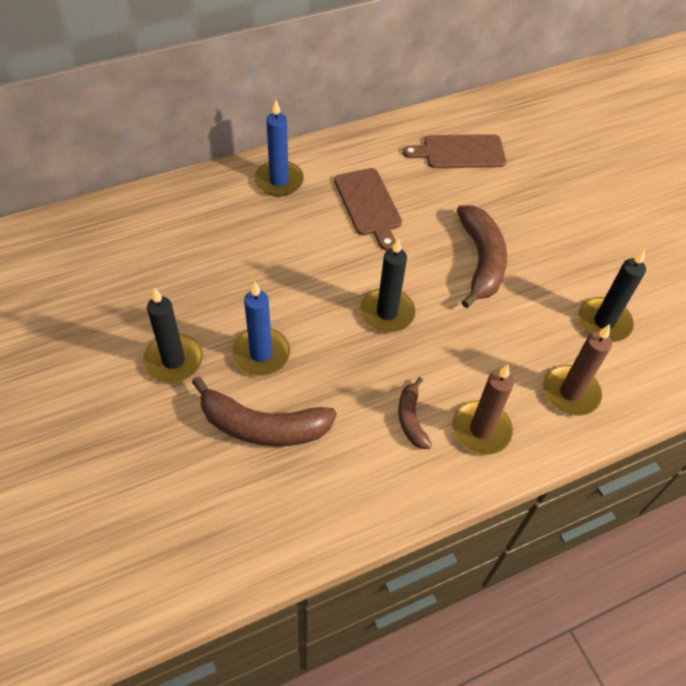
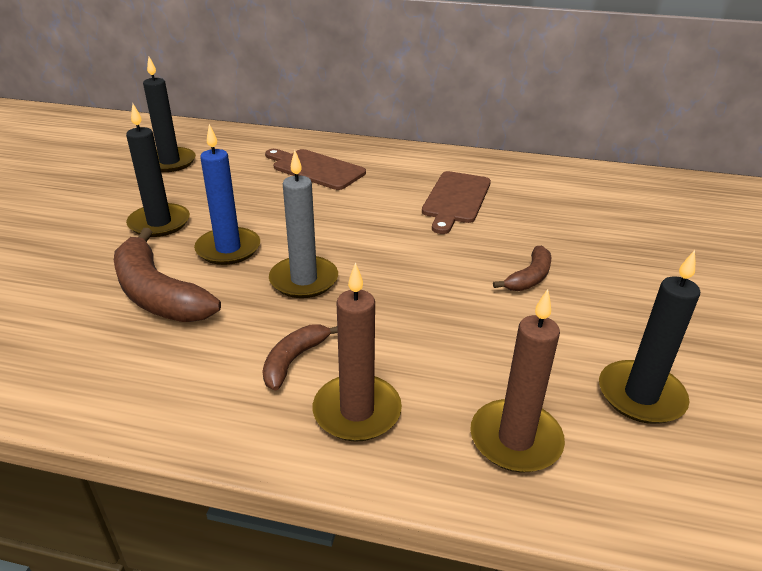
camera: 40 degrees right, 20 degrees down
blue candle [254,100,304,197] -> none
black candle [360,238,415,333] -> black candle moved to [143,57,196,172]
brown cutting board [403,134,506,168] -> brown cutting board moved to [265,149,366,190]
brown banana [457,205,507,308] -> brown banana [493,246,551,291], size x0.54
none -> grey candle [269,150,338,298]

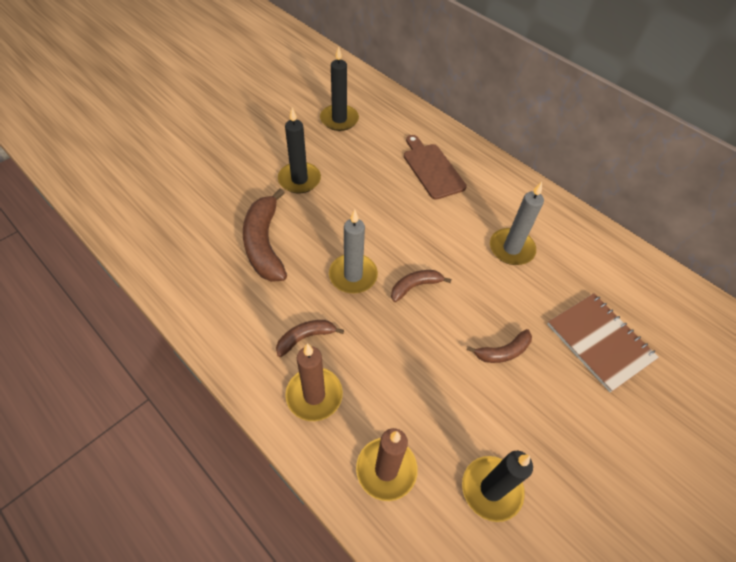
camera: 30 degrees right, 20 degrees up
blue candle [194,124,260,265] -> none
brown cutting board [422,171,491,234] -> grey candle [490,182,544,265]
none -> brown banana [391,270,451,302]
none -> brown notebook [547,293,659,392]

